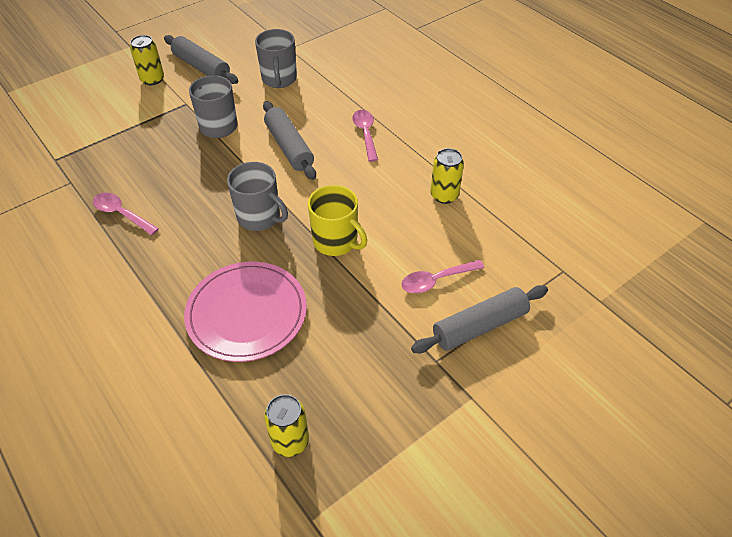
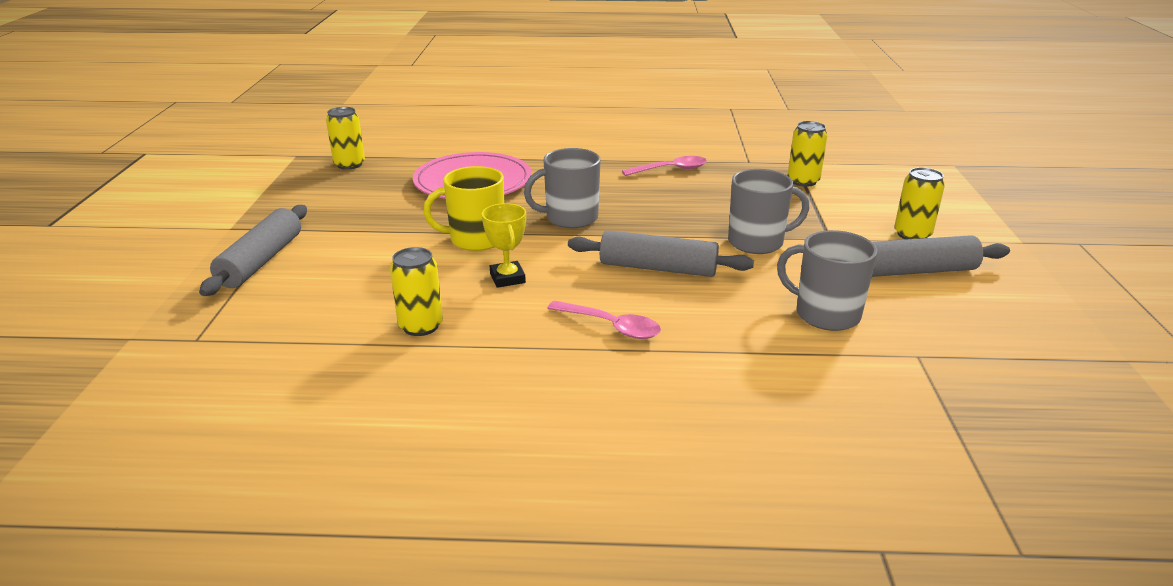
camera: 130 degrees right, 20 degrees down
pink spoon [401,260,484,293] -> none
none -> yellow trophy [482,203,526,288]
none -> yellow can [788,121,828,187]

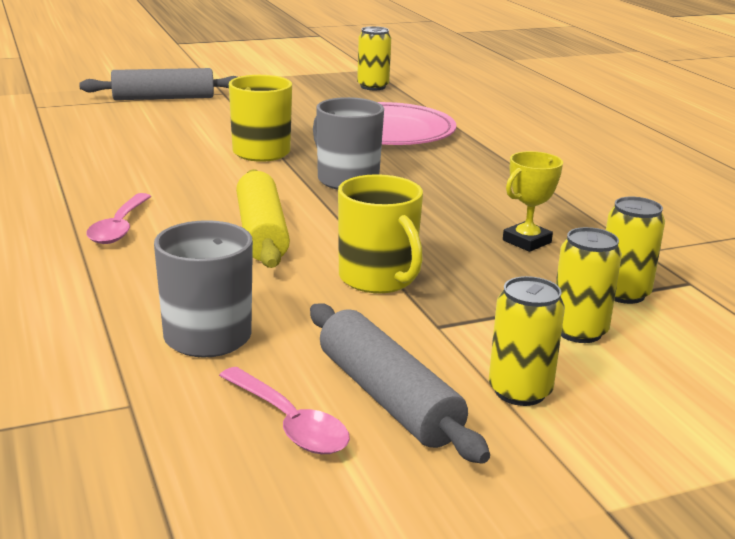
camera: 65 degrees right, 5 degrees down
yellow can [390,247,443,336] -> yellow can moved to [556,227,622,343]
yellow trophy [482,203,526,288] -> yellow trophy moved to [503,151,563,252]
grey rolling pin [568,230,754,277] -> yellow rolling pin [236,169,290,268]
pink spoon [622,156,707,176] -> pink spoon moved to [219,367,350,454]
grey mug [728,169,809,254] -> yellow mug [338,174,423,293]

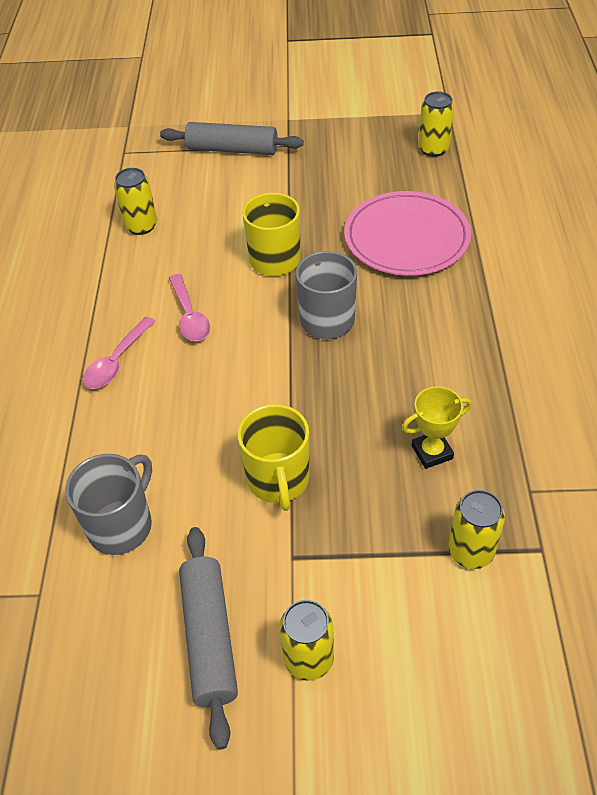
camera: 25 degrees right, 25 degrees up
pink spoon [219,367,350,454] -> pink spoon moved to [169,274,210,341]
yellow rolling pin [236,169,290,268] -> none
yellow can [556,227,622,343] -> yellow can moved to [114,168,157,235]

